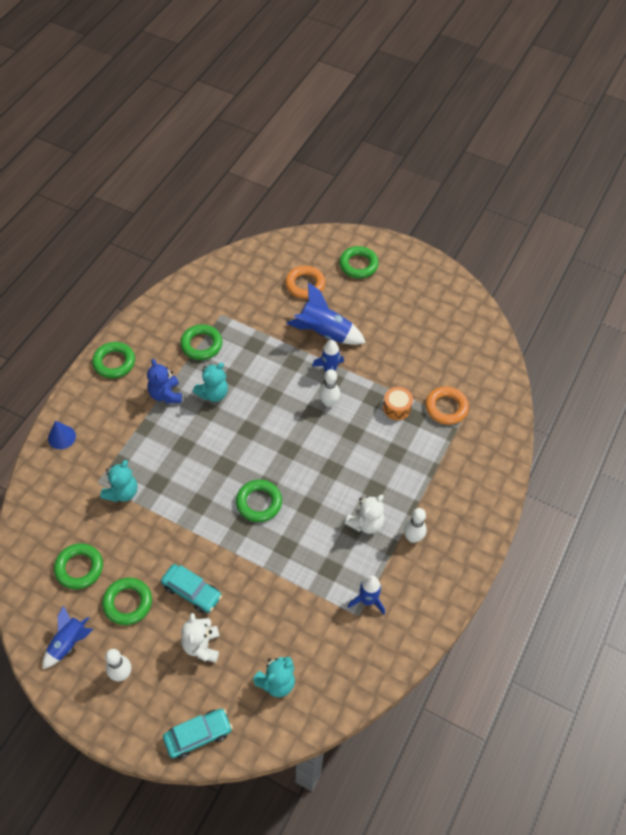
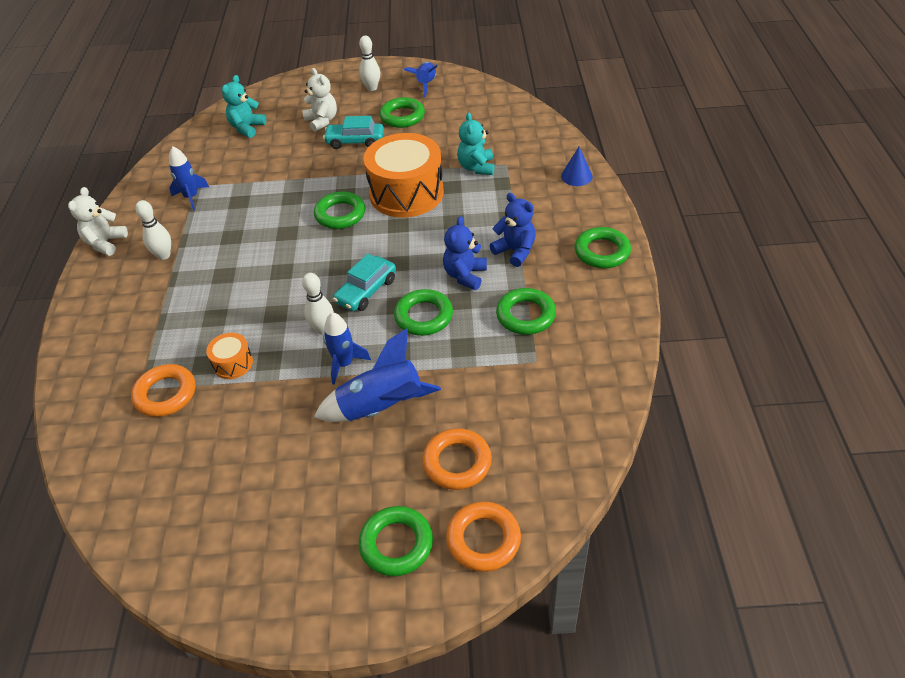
camera: 155 degrees right, 10 degrees down
green ring [54,543,103,589] -> green ring moved to [394,289,453,336]
turquoise car [163,709,233,759] -> turquoise car moved to [333,254,396,311]
turquoise teddy bear [193,363,228,402] -> blue teddy bear [443,216,487,290]
white teddy bear [344,495,384,534] -> white teddy bear moved to [68,187,128,256]
none -> orange drum [364,133,444,218]
none -> orange ring [446,501,521,572]

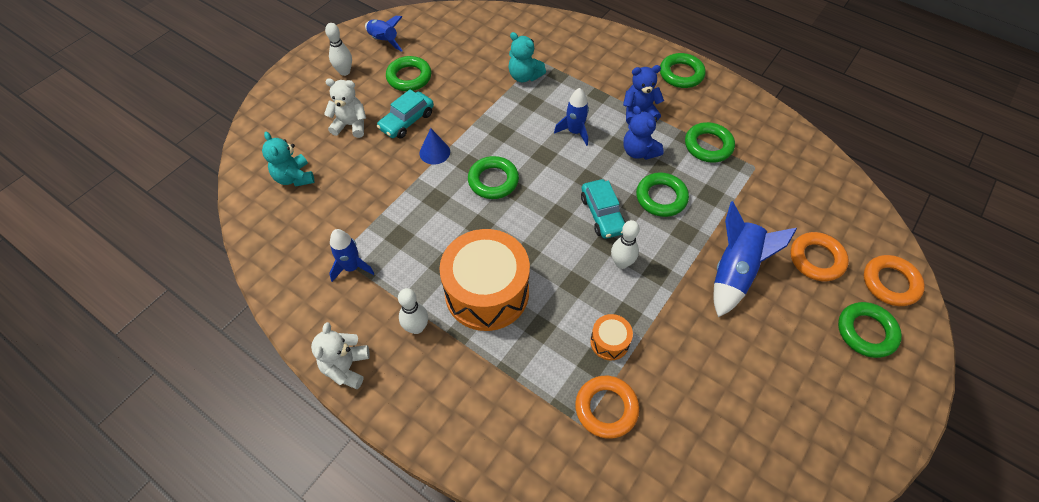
camera: 55 degrees left, 10 degrees up
white teddy bear [68,187,128,256] -> white teddy bear turned 45 degrees clockwise [311,322,370,389]
blue rocket [324,312,371,385] -> blue rocket moved to [554,88,589,146]
orange drum [364,133,444,218] -> orange drum moved to [439,229,530,331]
blue cone [561,146,593,186] -> blue cone moved to [420,128,450,165]

